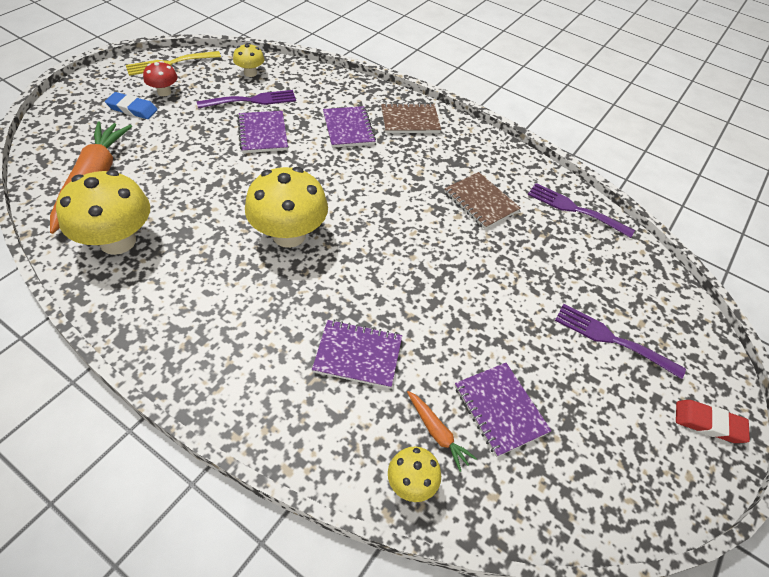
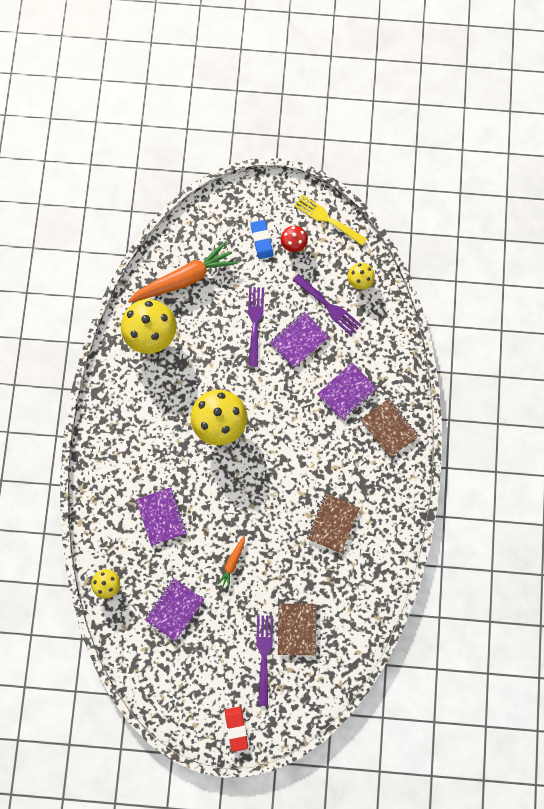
camera: 65 degrees right, 25 degrees up
orange carrot [407,391,477,472] -> orange carrot moved to [217,535,245,589]
purple fork [528,183,635,238] -> purple fork moved to [248,287,264,367]
none -> brown notebook [278,604,318,655]

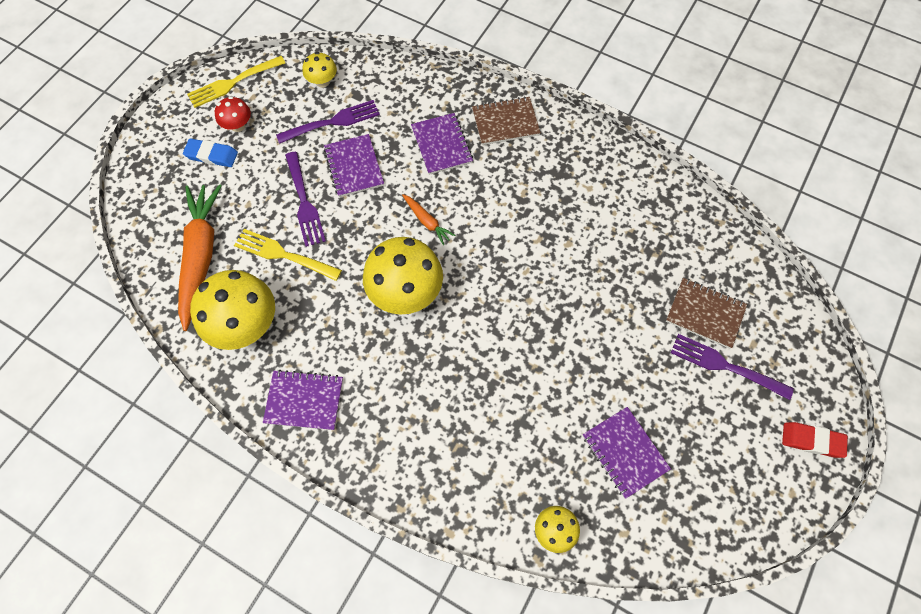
camera: 65 degrees left, 10 degrees down
purple notebook [136,487,187,546] -> purple notebook moved to [263,370,343,430]
orange carrot [217,535,245,589] -> orange carrot moved to [402,194,455,245]
purple fork [248,287,264,367] -> purple fork turned 135 degrees counterclockwise [285,152,326,247]
brown notebook [307,494,360,553] -> none
none -> yellow fork [234,229,342,281]

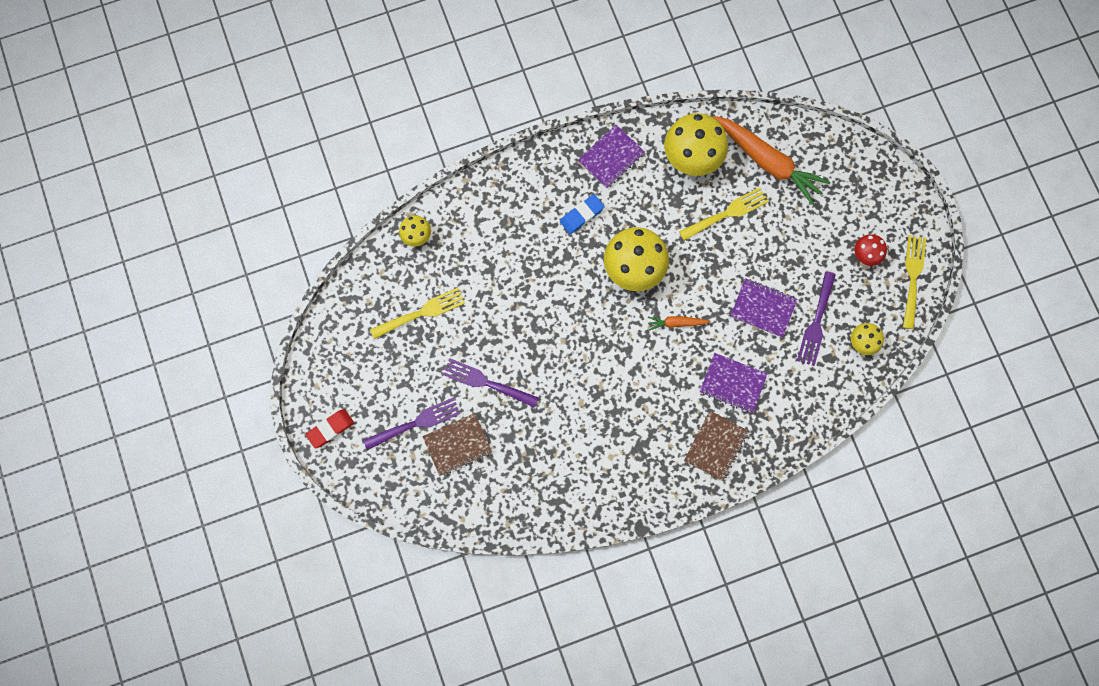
camera: 130 degrees right, 10 degrees up
blue eraser [183,139,238,167] -> blue eraser moved to [560,194,605,234]
purple fork [285,152,326,247] -> purple fork moved to [443,359,539,408]
purple notebook [583,407,671,499] -> yellow fork [370,288,465,339]

